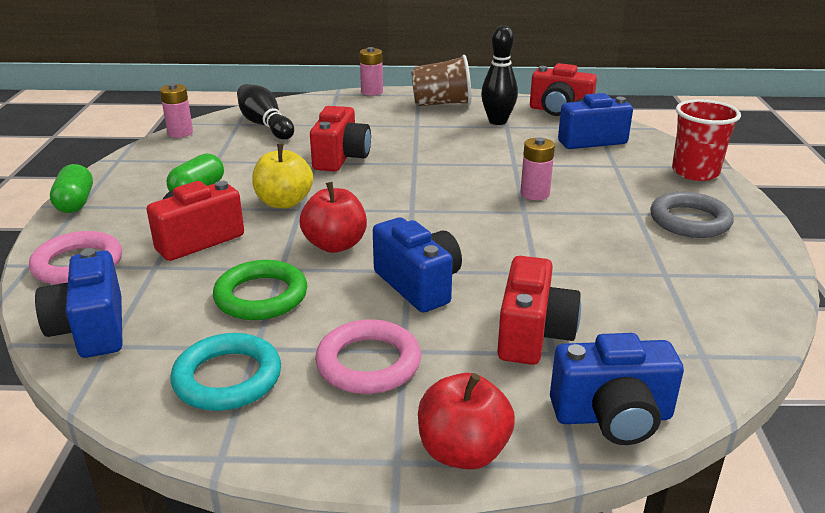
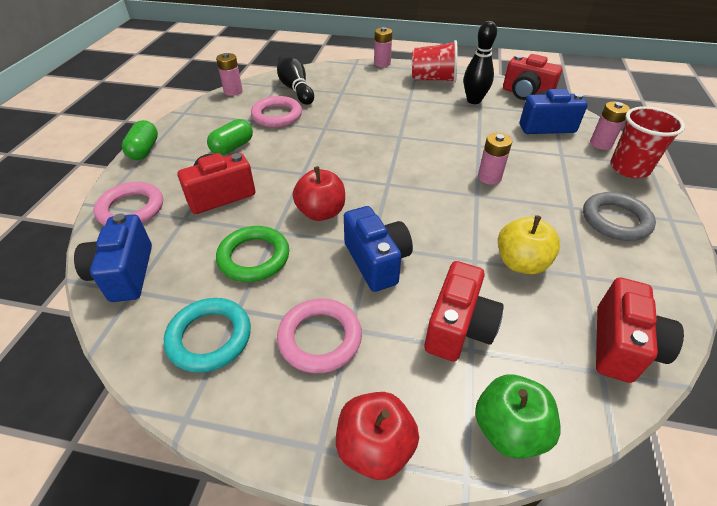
camera: 10 degrees right, 15 degrees up
yellow apple [252,144,313,208] -> yellow apple moved to [498,215,560,274]
red camera [310,106,371,172] -> red camera moved to [596,277,684,383]
brown cup [411,55,471,106] -> red cup [412,40,457,83]
blue camera [550,333,684,445] -> green apple [475,375,561,459]
none -> pink ring [251,96,302,127]
none -> pink battery [590,101,630,150]

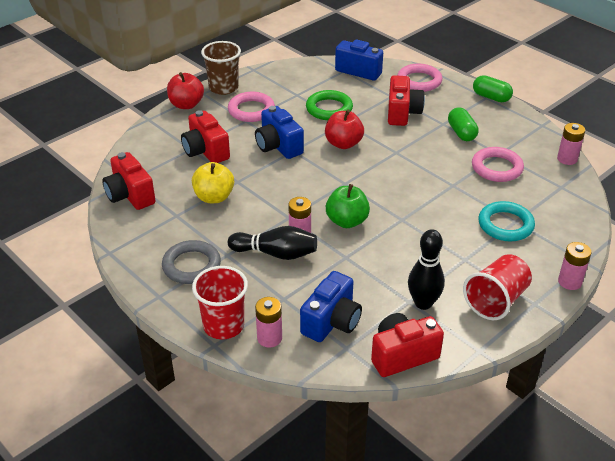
camera: 125 degrees right, 5 degrees down
turquoise ring [164,298,251,373] -> turquoise ring moved to [478,201,535,241]
black bowling pin [277,54,314,105] -> black bowling pin moved to [228,226,317,260]
blue camera [344,206,413,292] -> blue camera turned 45 degrees clockwise [255,106,304,159]
green apple [475,375,561,459] -> green apple moved to [326,184,370,228]
none -> brown cup [201,41,241,95]

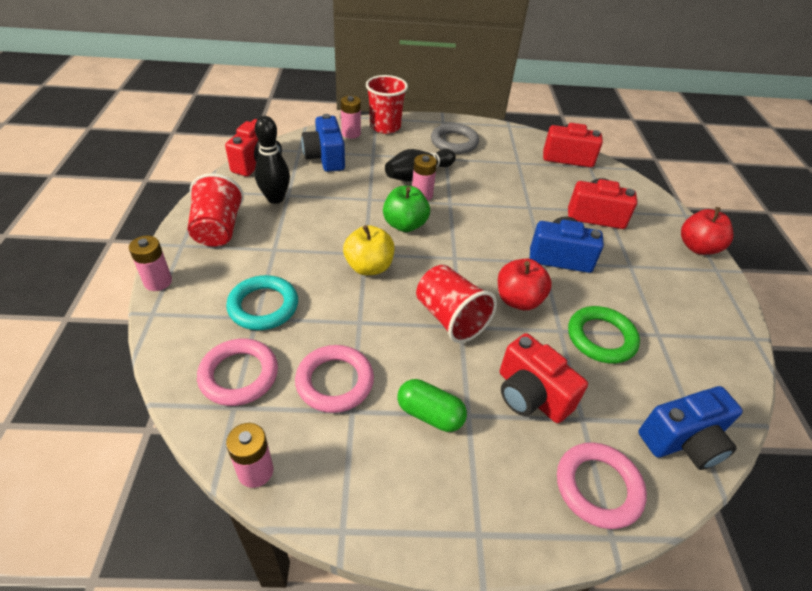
camera: 130 degrees right, 5 degrees up
yellow apple [192,162,234,203] -> yellow apple moved to [343,225,394,275]
brown cup [201,41,241,95] -> none
pink ring [228,92,275,122] -> pink ring moved to [197,339,278,406]
green capsule [473,75,513,102] -> none
none -> red cup [416,265,497,343]

